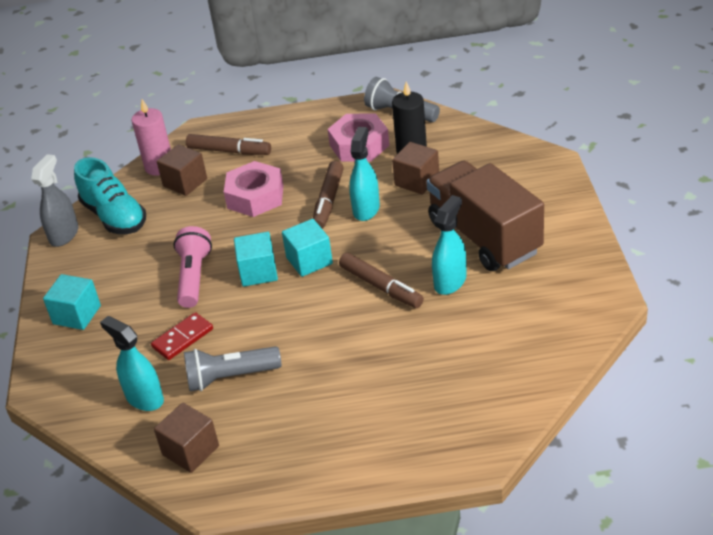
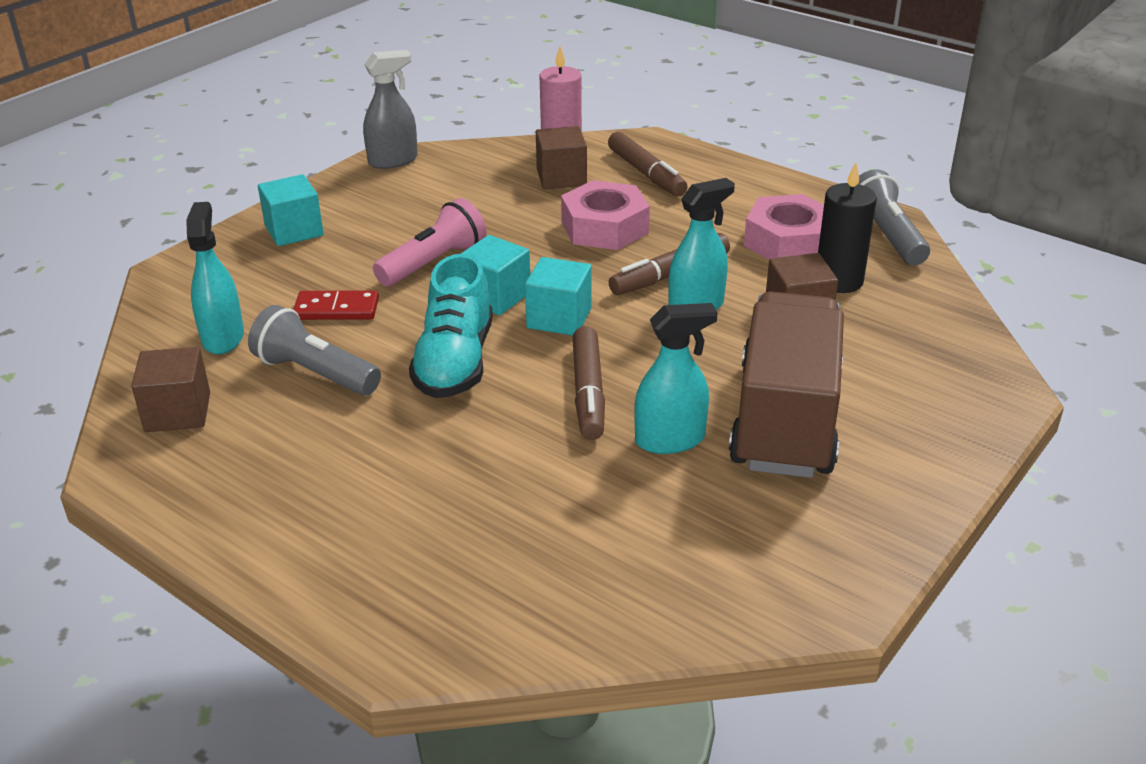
camera: 40 degrees right, 5 degrees down
turquoise shoe [74,157,146,234] -> turquoise shoe moved to [409,254,493,398]

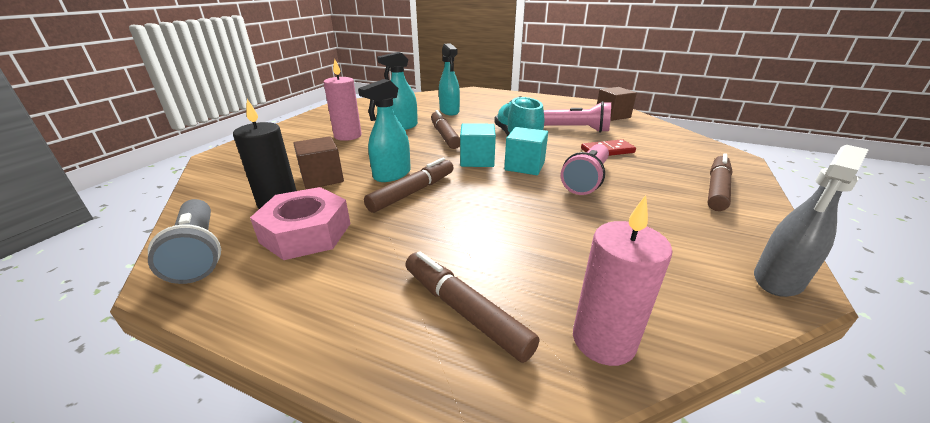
camera: 165 degrees right, 5 degrees down
turquoise spray bottle [186,202,244,354] -> turquoise spray bottle moved to [439,43,460,115]
grey flashlight [248,305,381,396] -> pink flashlight [544,101,611,133]
turquoise cube [258,174,324,246] -> brown marker [707,153,733,211]
brown cube [536,126,587,189] -> none
pink nut [561,180,650,250] -> none
brown truck [729,292,844,478] -> pink candle [323,59,362,141]

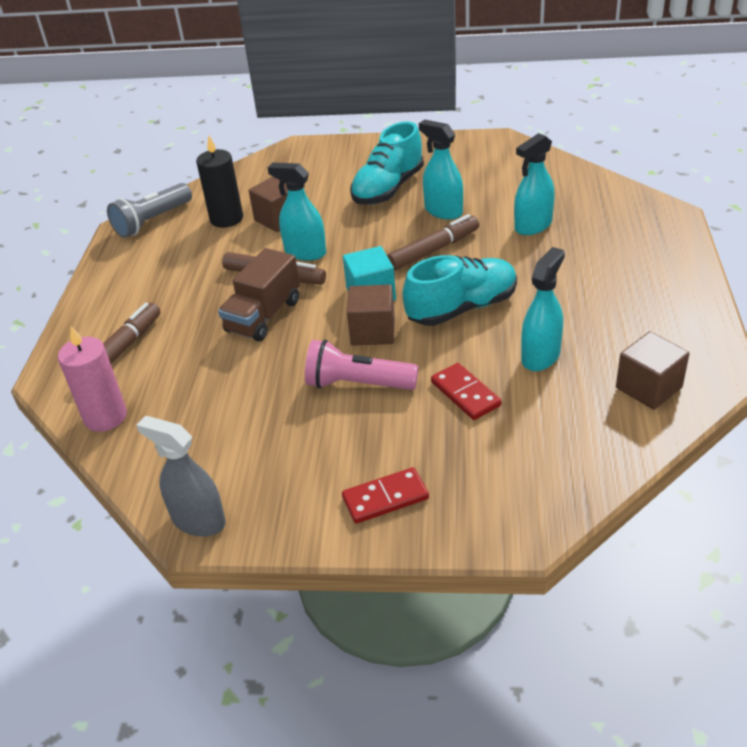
camera: 75 degrees right, 10 degrees up
pink nut [250,187,350,260] -> none
pink candle [323,59,362,141] -> turquoise shoe [350,121,424,205]
turquoise cube [504,127,548,175] -> brown cube [347,284,395,346]
pink flashlight [544,101,611,133] -> turquoise spray bottle [521,247,565,371]
brown marker [707,153,733,211] -> red domino [342,467,429,524]
none -> brown truck [218,248,300,341]

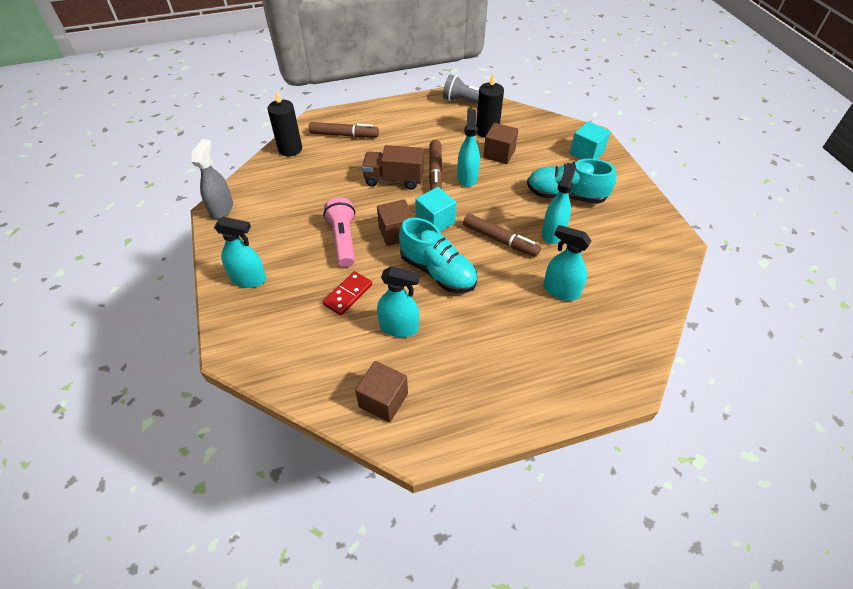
camera: 65 degrees right, 10 degrees up
pink candle [58,326,127,432] -> black candle [268,90,302,156]
red domino [342,467,429,524] -> turquoise spray bottle [214,217,266,288]
none -> turquoise cube [570,121,611,159]

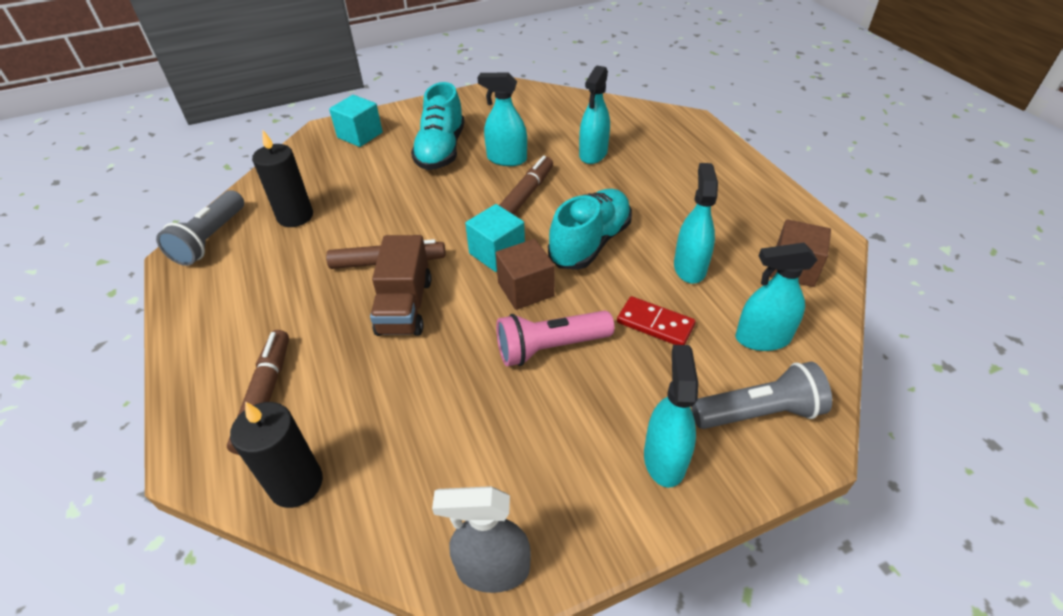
camera: 95 degrees left, 5 degrees down
turquoise spray bottle [457,109,480,187] -> turquoise spray bottle moved to [735,243,817,351]
brown cube [483,123,518,164] -> none
none -> grey flashlight [691,362,832,429]

